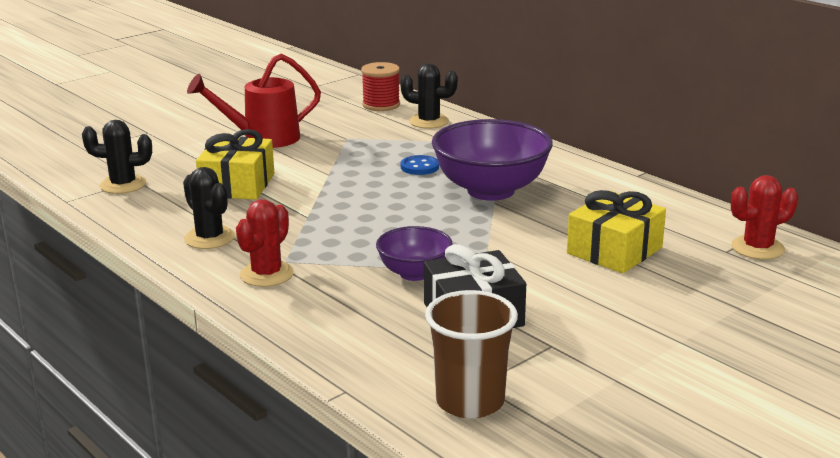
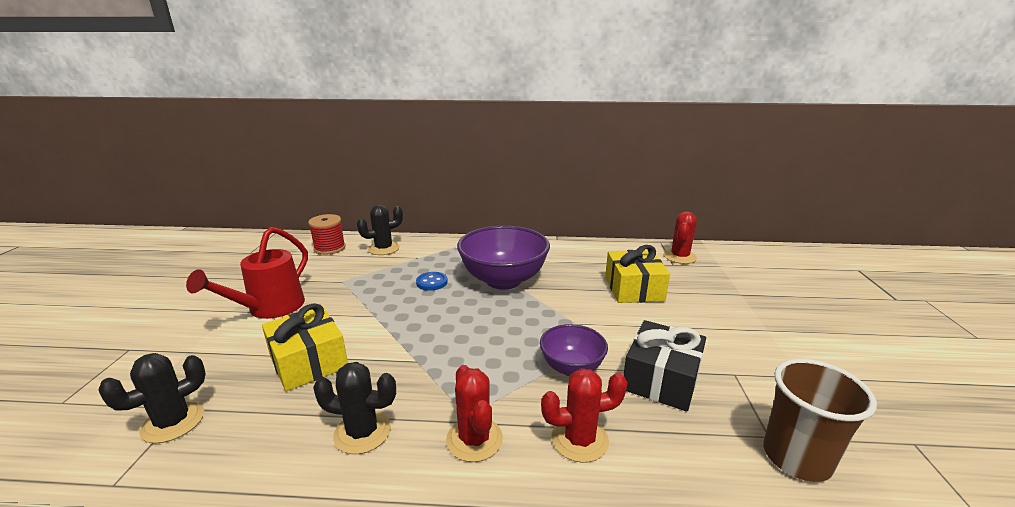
camera: 45 degrees left, 0 degrees up
none -> red cactus [541,368,627,463]

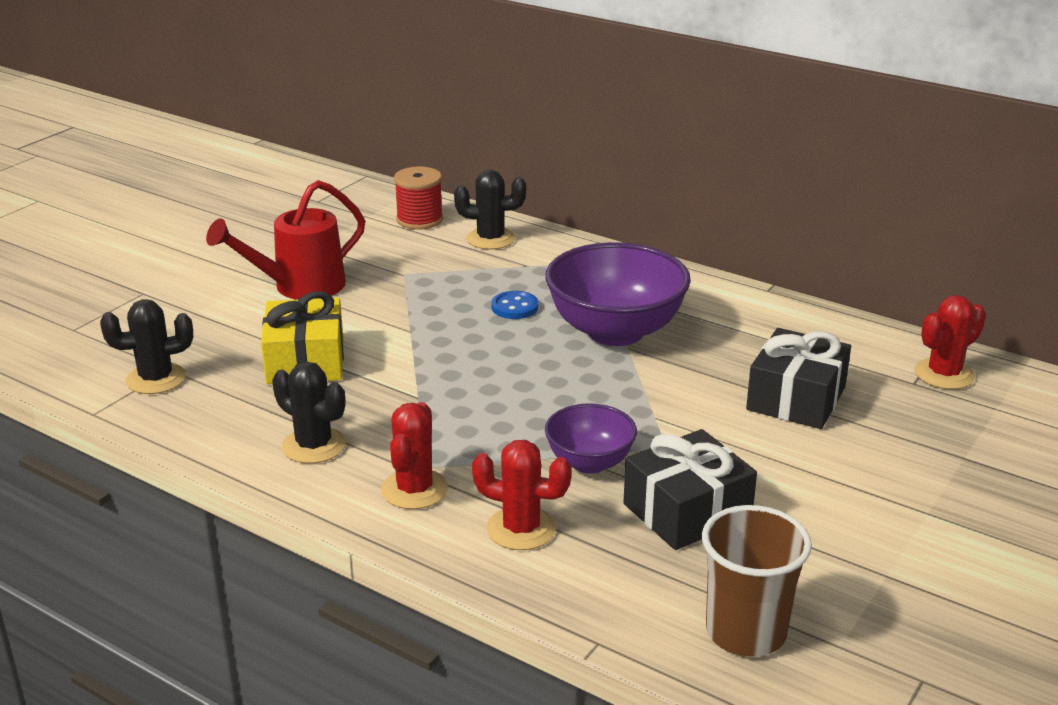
camera: 30 degrees right, 5 degrees up
yellow gift [605,245,670,303] -> black gift [746,328,851,429]

